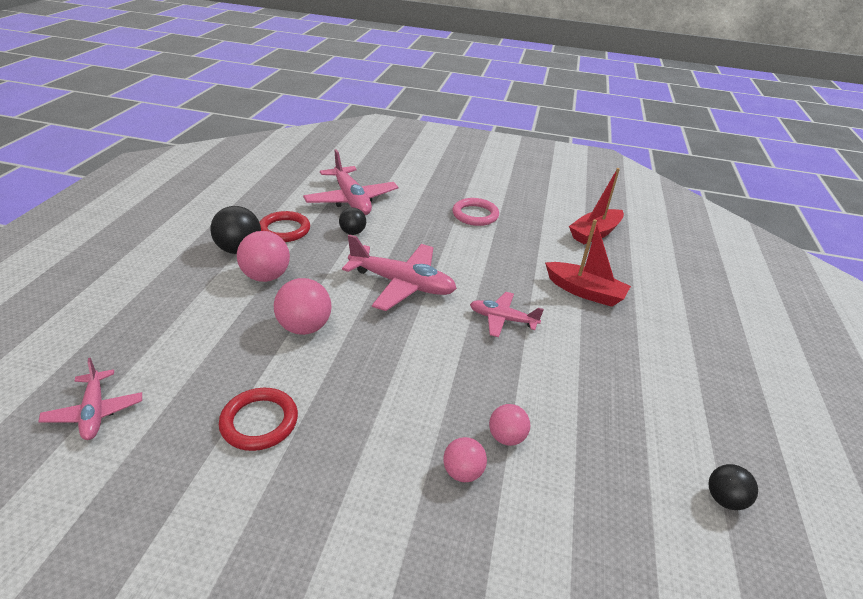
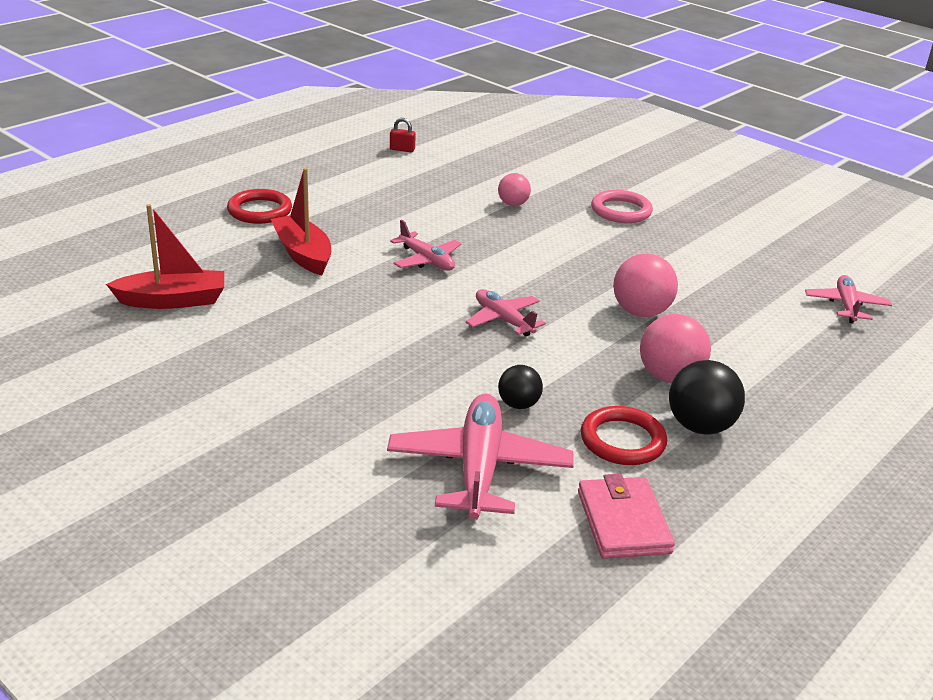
camera: 150 degrees left, 5 degrees down
red ring [219,388,298,451] -> red ring moved to [227,189,292,224]
pink plane [342,234,457,311] -> pink plane [465,289,546,336], size x0.58
pink ball [443,437,487,482] -> none
pink ring [453,198,499,226] -> pink ring moved to [591,190,653,223]
black ball [708,464,758,510] -> red padlock [390,118,416,152]
none -> pink wallet [578,474,675,559]

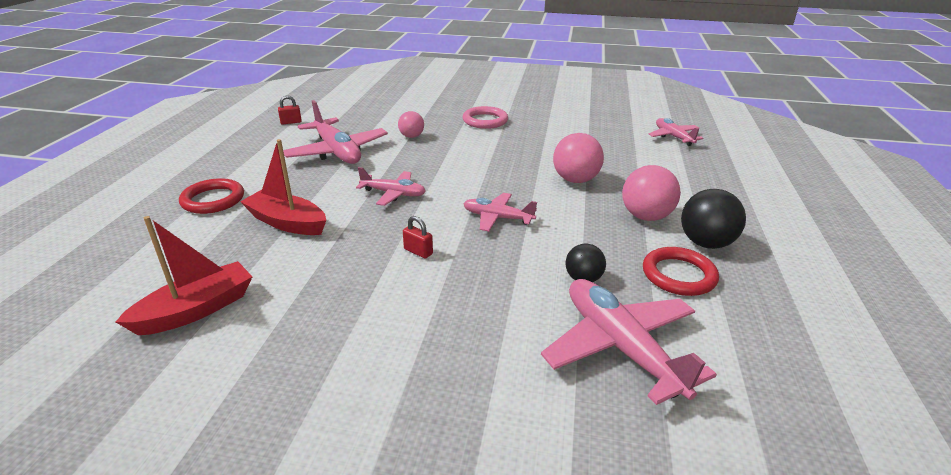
camera: 30 degrees left, 0 degrees up
pink wallet [578,474,675,559] -> none
none -> pink plane [283,100,388,164]
none -> red padlock [403,216,433,259]

